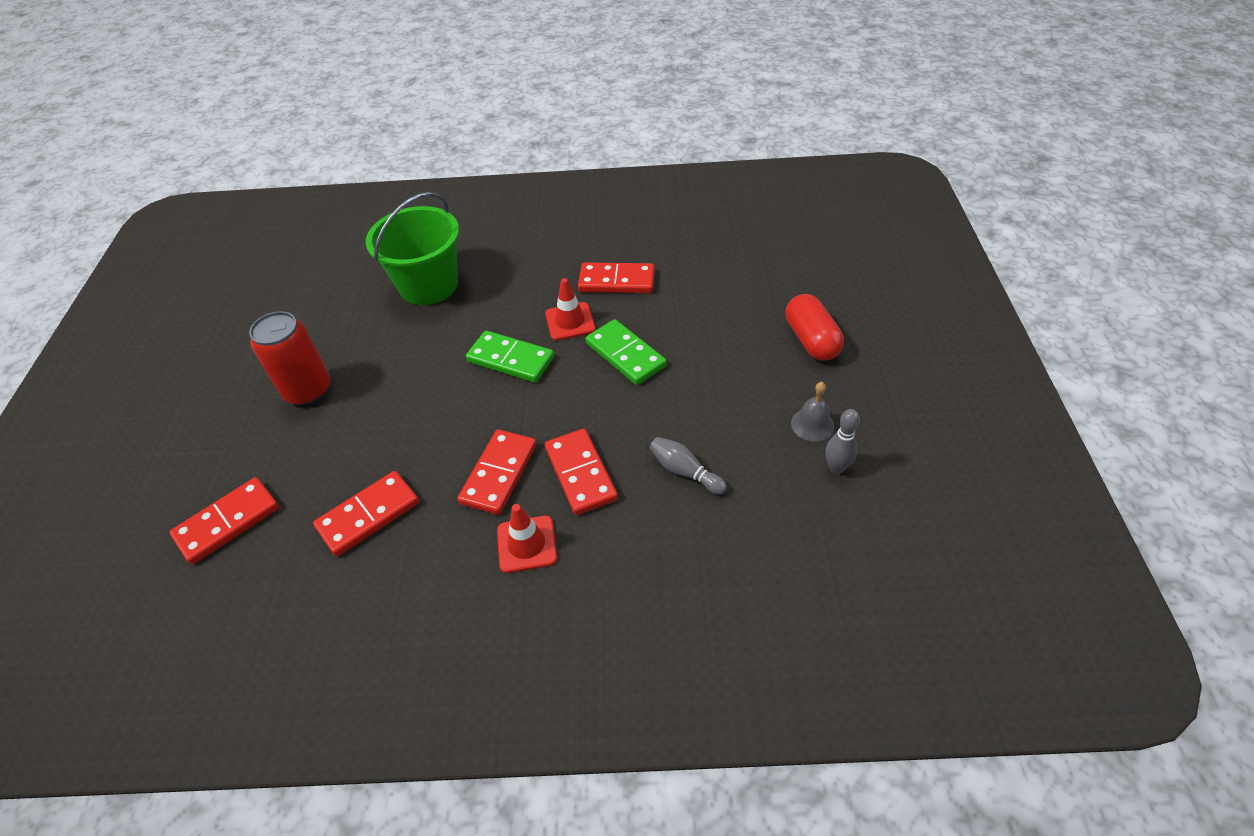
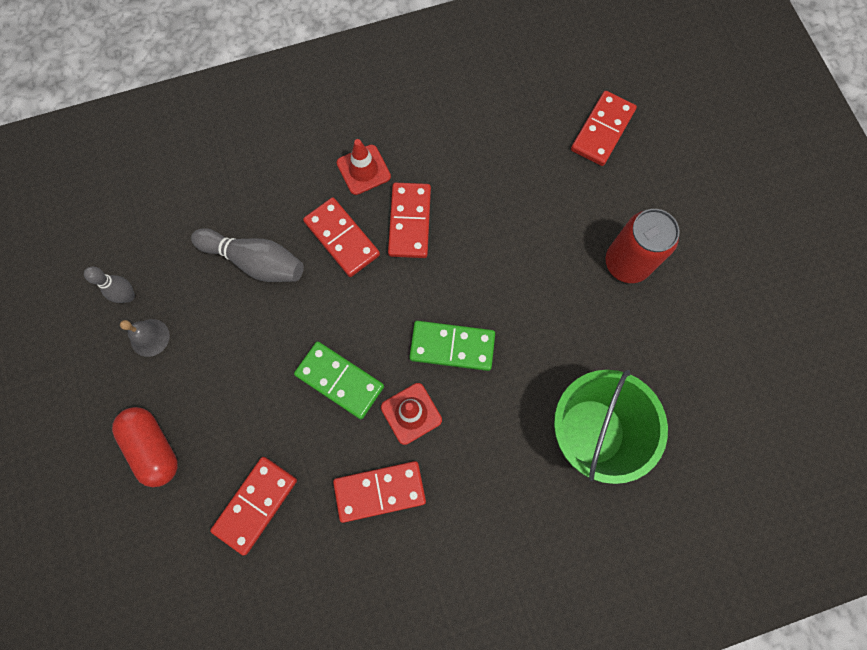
camera: 160 degrees right, 25 degrees up
red domino [313,471,419,556] -> red domino moved to [210,457,297,556]
grey bowling pin [650,437,727,494] -> grey bowling pin [191,228,304,282], size x1.60

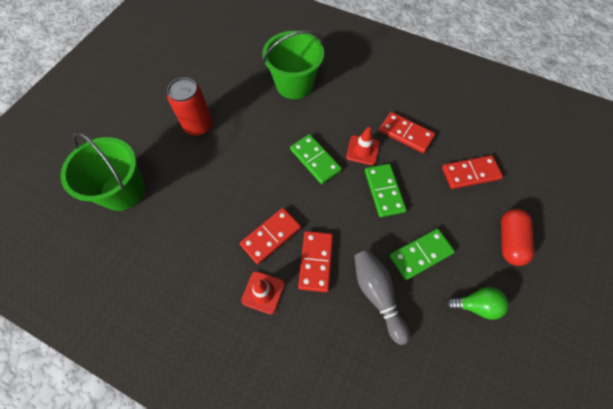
camera: 135 degrees left, 10 degrees down
grey bowling pin [84,267,135,303] -> none
grey bell [120,319,170,357] -> green light bulb [446,287,508,320]
red domino [571,91,637,166] -> green bucket [60,132,145,211]
none -> green domino [390,228,455,280]

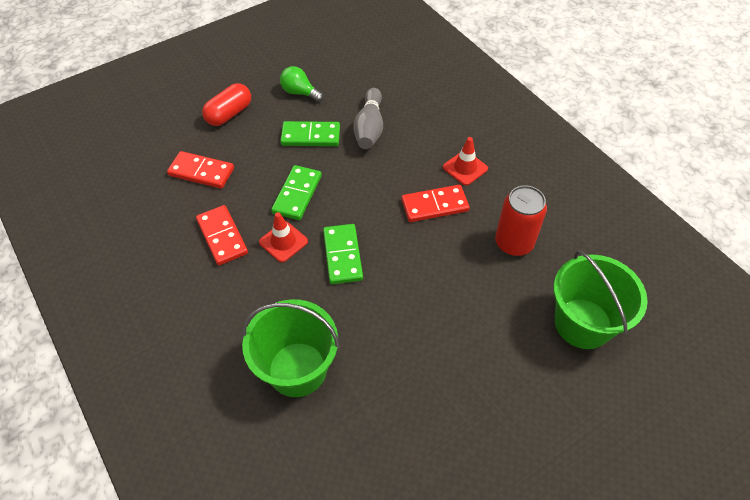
camera: 150 degrees left, 10 degrees down
red can [167,77,213,136] -> red can moved to [495,185,547,256]
red domino [298,231,333,292] -> none

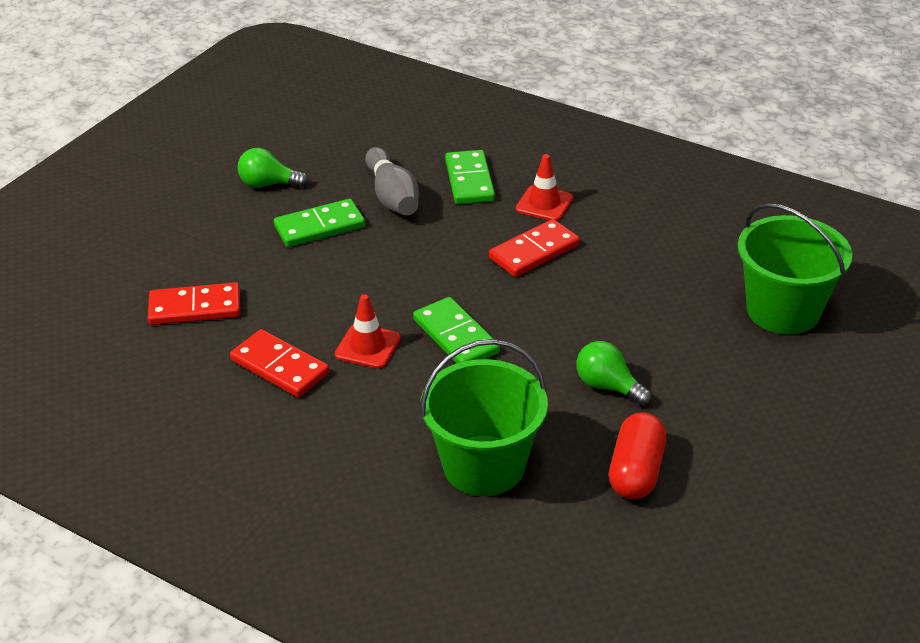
camera: 25 degrees left, 15 degrees down
red capsule [202,83,251,126] -> red capsule moved to [609,412,666,499]
green domino [271,165,322,220] -> green domino moved to [445,150,495,204]
red can [495,185,547,256] -> none
none -> green light bulb [576,341,652,406]

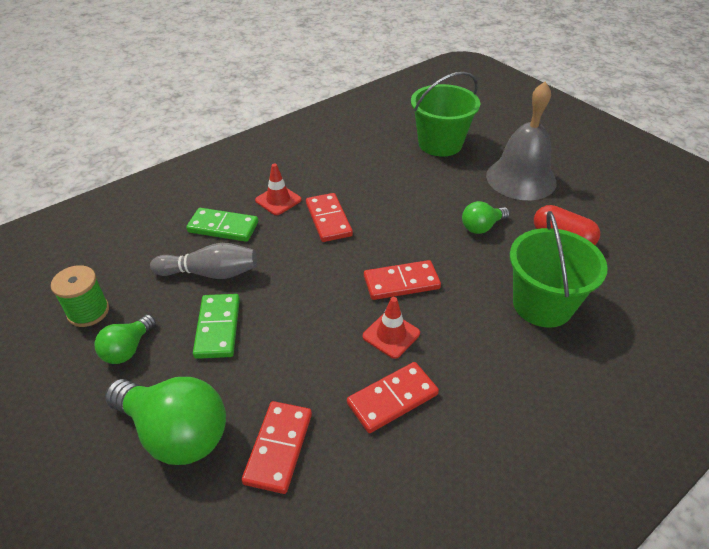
camera: 70 degrees left, 5 degrees up
green domino [413,297,500,364] -> red domino [364,260,441,300]
none -> green spool [51,265,109,327]
none -> green light bulb [105,377,226,465]
none -> grey bell [486,82,557,200]

